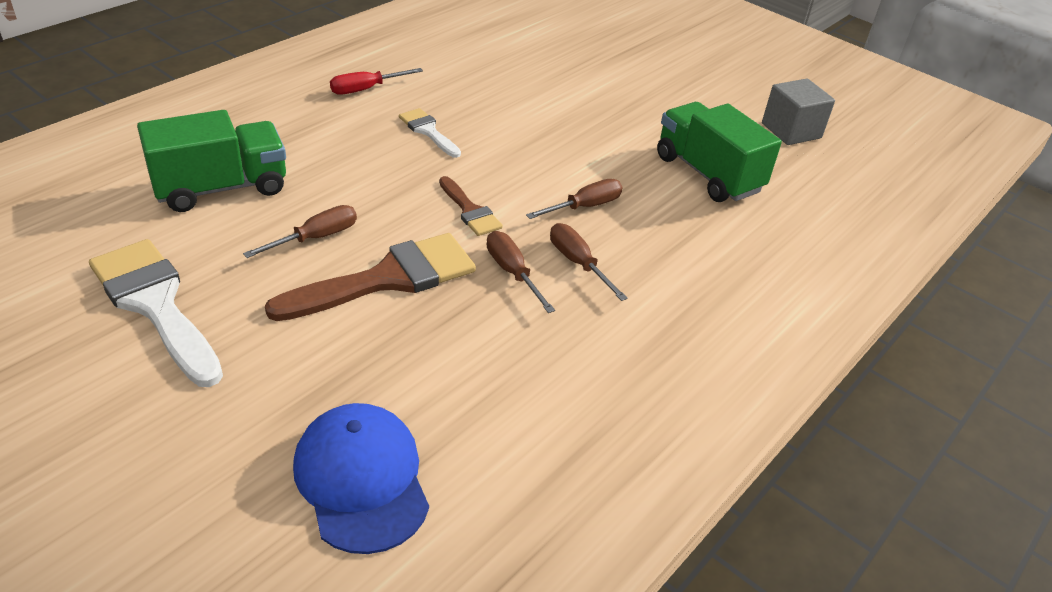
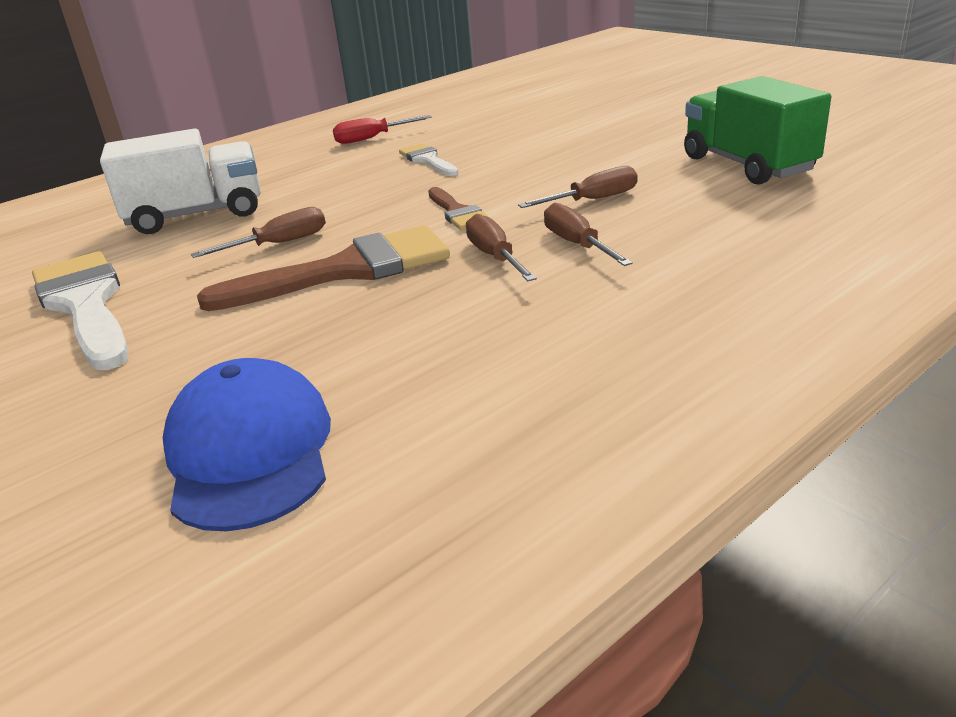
camera: 15 degrees right, 10 degrees down
green truck [137,110,286,212] -> white truck [100,128,261,234]
grey cube [762,79,835,145] -> none

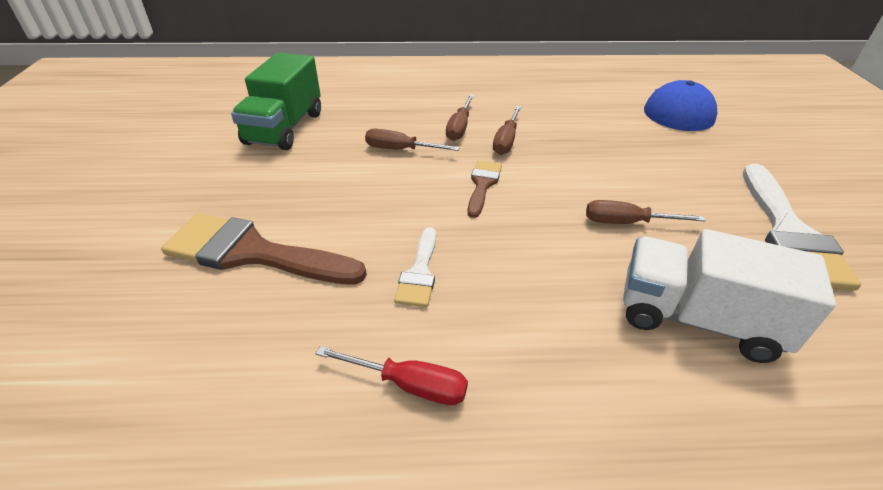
camera: 145 degrees left, 10 degrees up
brown brush [197,225,450,311] -> brown brush moved to [161,213,367,285]

